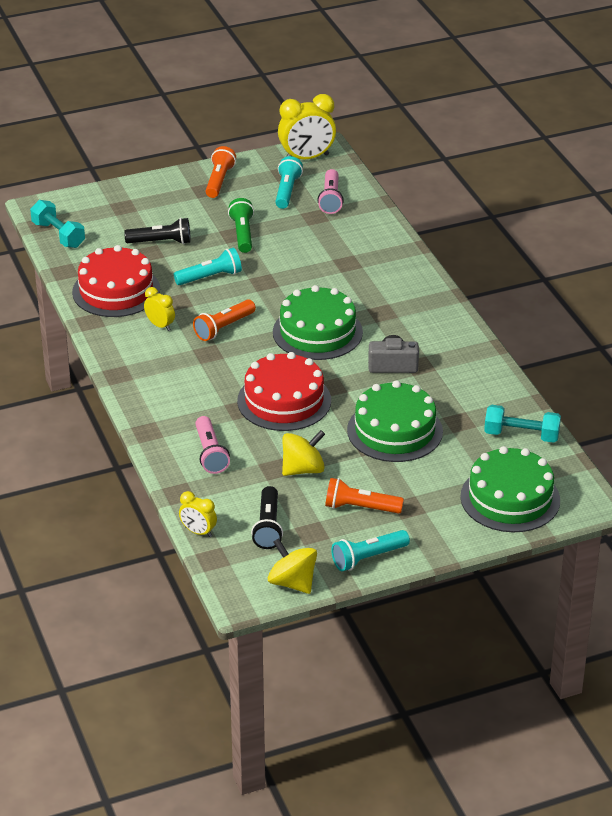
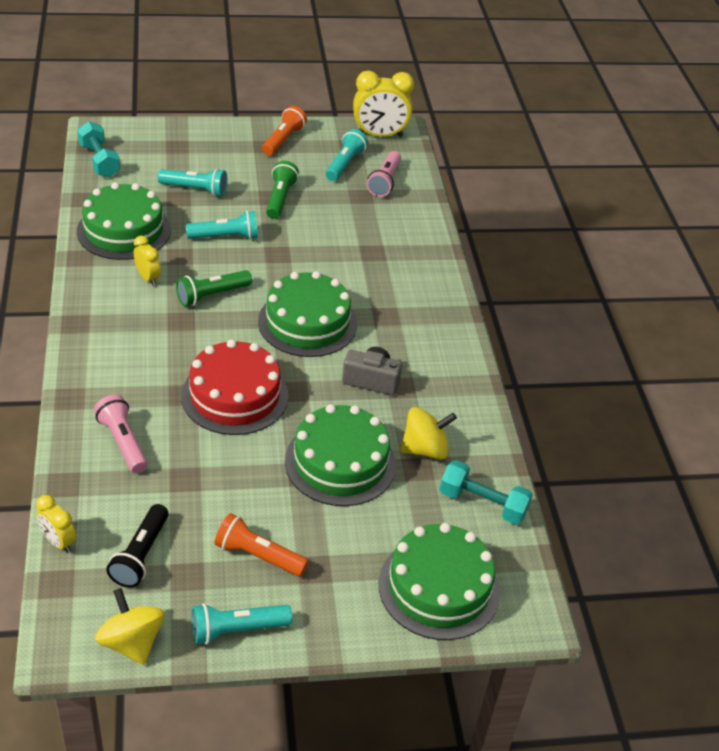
camera: 10 degrees right, 5 degrees up
red cake [72,245,160,317] -> green cake [77,182,171,260]
black flashlight [124,218,191,244] -> turquoise flashlight [158,169,227,196]
orange flashlight [193,300,256,341] -> green flashlight [176,270,252,306]
pink flashlight [195,416,230,474] -> pink flashlight turned 150 degrees clockwise [94,395,148,473]
yellow spinning top [282,430,325,476] -> yellow spinning top moved to [400,407,457,460]

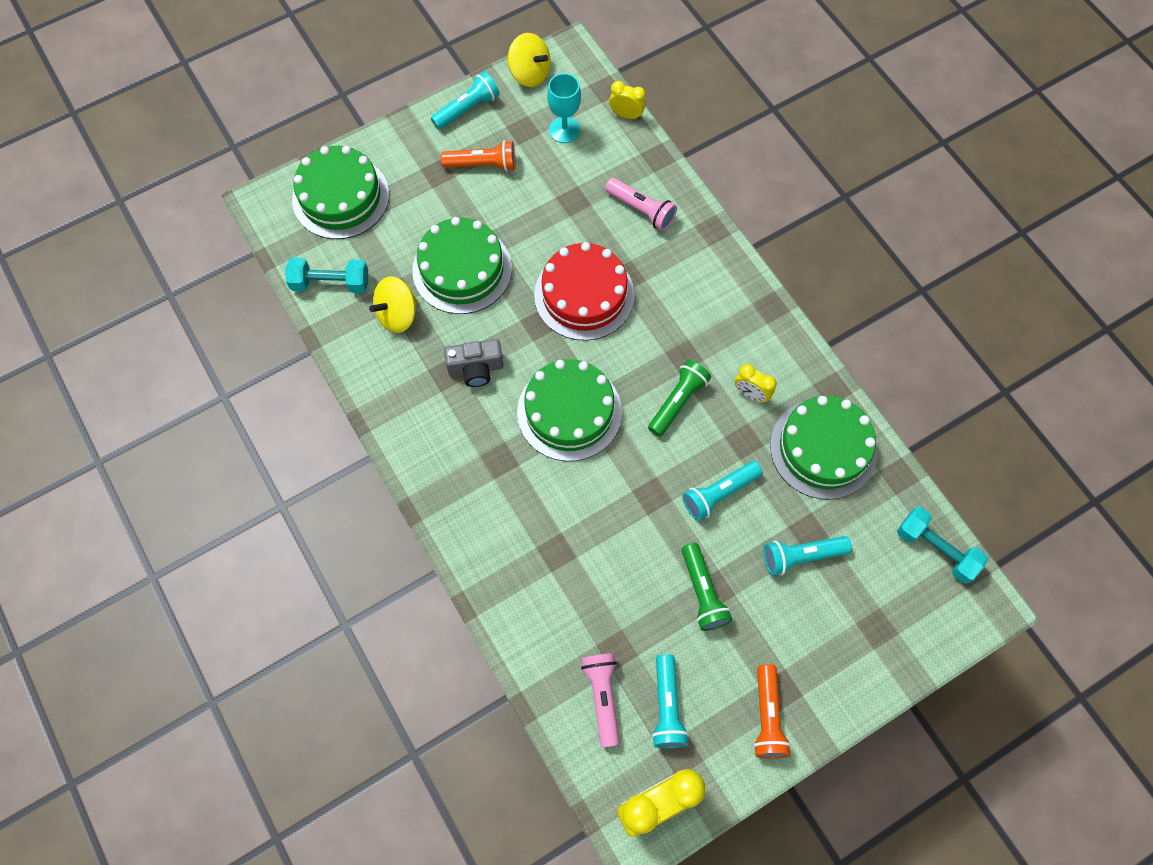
camera: 160 degrees right, 25 degrees up
black flashlight [106,504,169,588] -> turquoise goblet [547,73,581,143]

